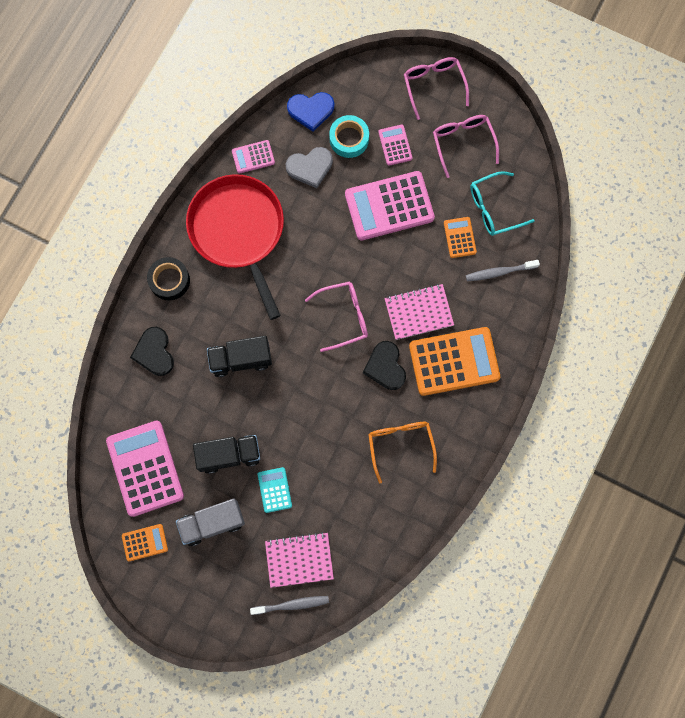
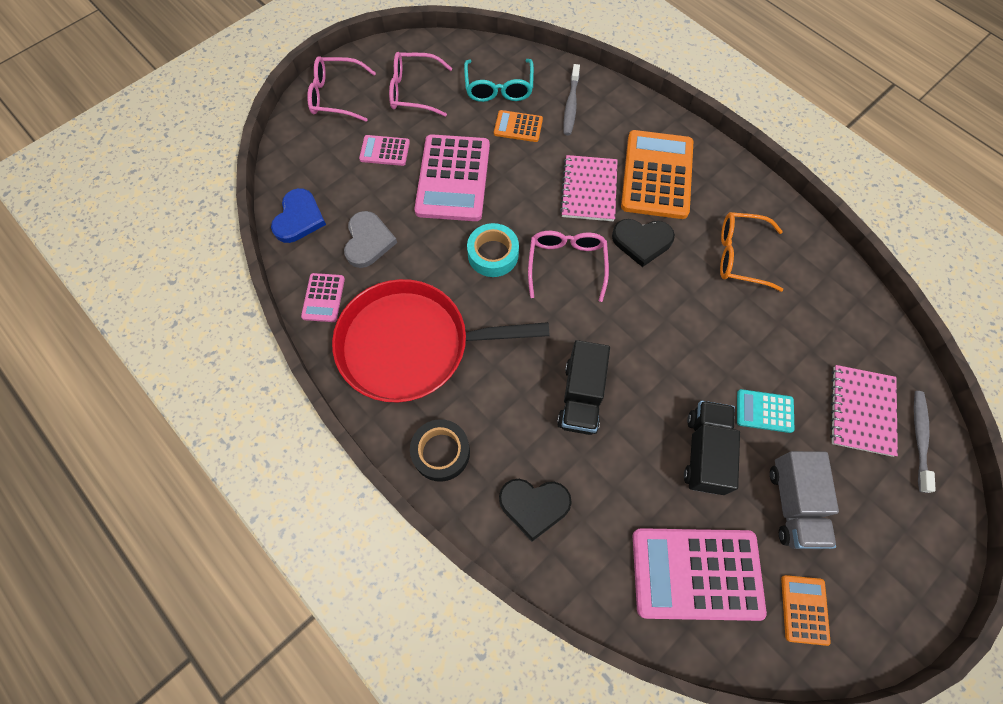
camera: 70 degrees left, 10 degrees down
turquoise tape [329,115,369,158] -> turquoise tape moved to [467,223,519,277]

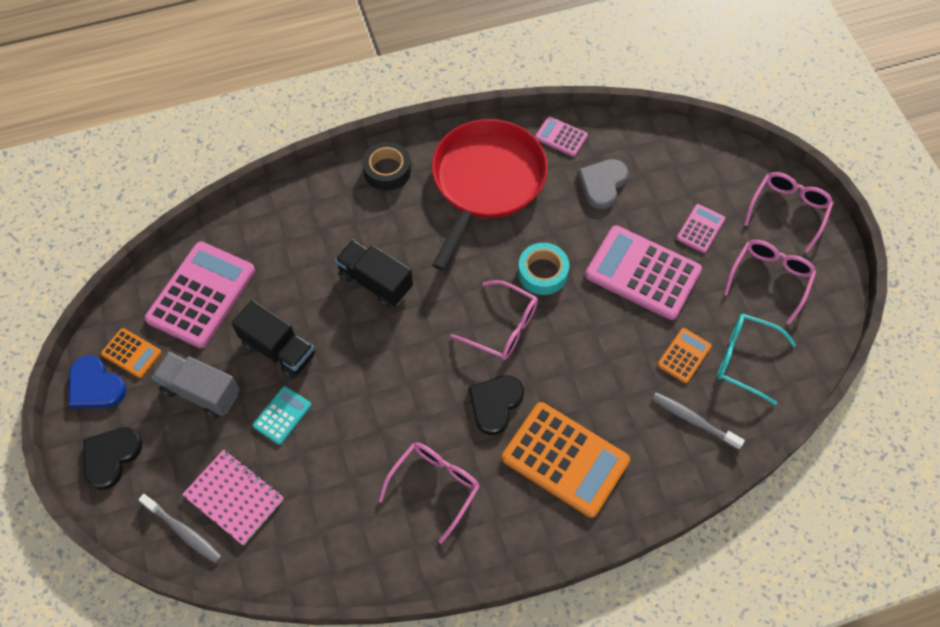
camera: 115 degrees right, 5 degrees down
blue heart [271,188,326,243] -> blue heart moved to [69,355,126,408]
grey heart [344,211,397,268] -> grey heart turned 90 degrees clockwise [578,159,629,209]
black heart [499,479,572,542] -> black heart moved to [84,427,143,490]
pink notebook [560,155,618,221] -> none
orange glasses [720,212,783,292] -> pink glasses [378,443,480,544]

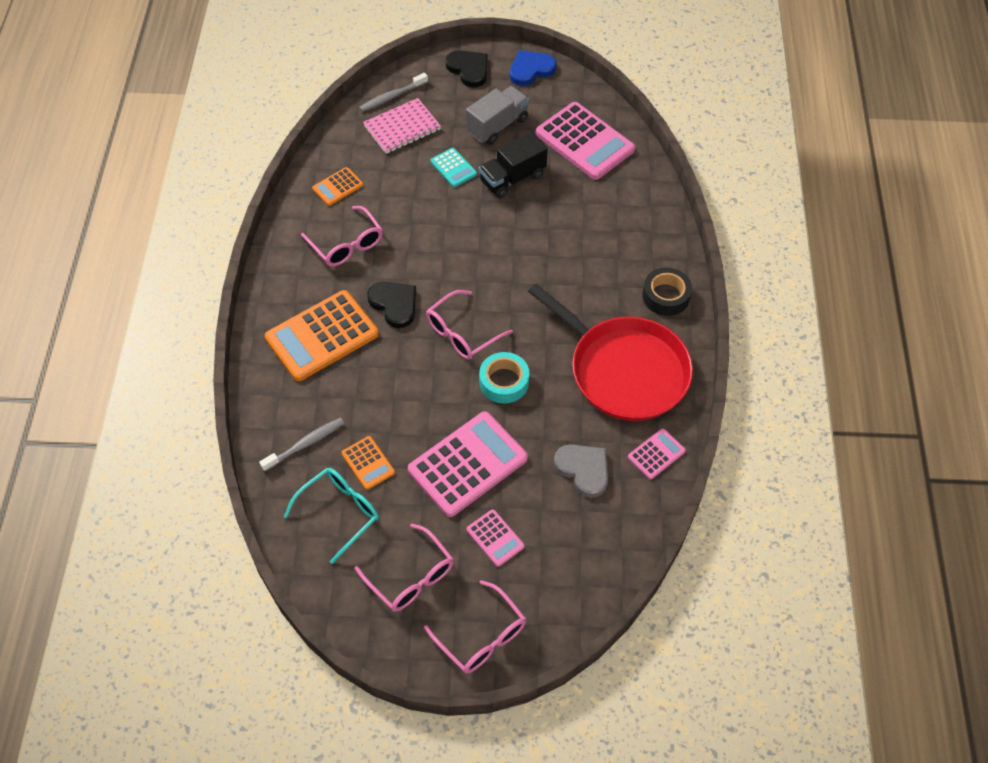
camera: 110 degrees right, 5 degrees down
orange calculator [101,328,162,378] -> orange calculator moved to [312,167,363,206]
black truck [335,239,413,308] -> none

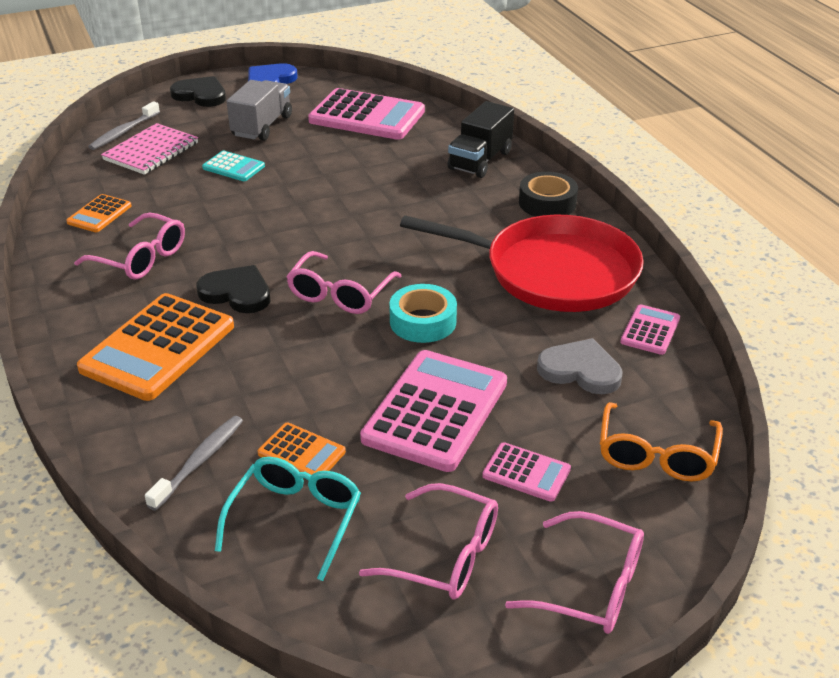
camera: 25 degrees left, 20 degrees down
black truck [479,132,548,198] -> black truck moved to [448,101,514,178]
none -> orange glasses [600,402,723,481]

